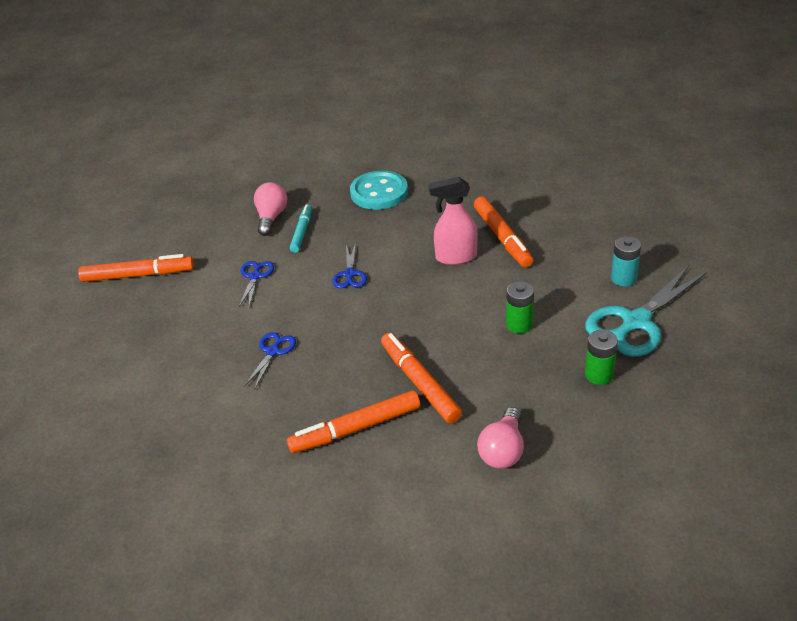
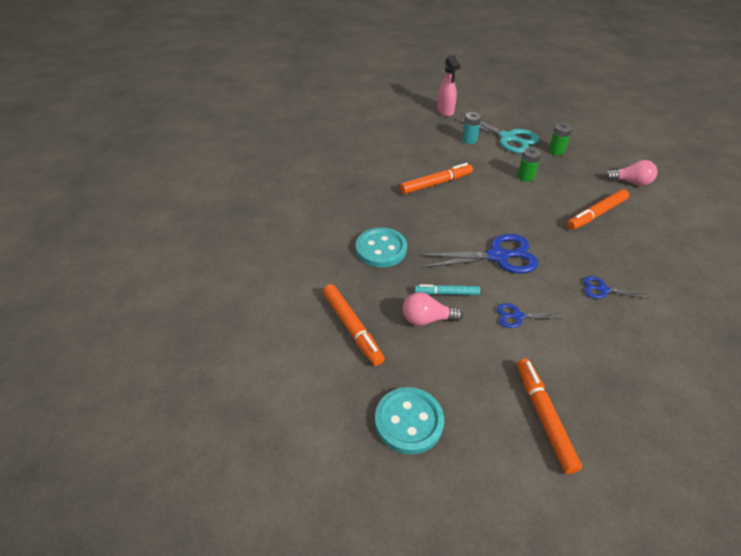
camera: 100 degrees left, 5 degrees up
orange marker [287,390,420,453] -> orange marker moved to [323,284,384,366]
blue scissors [332,242,367,288] -> blue scissors [419,234,538,274], size x1.98
pink spray bottle [428,177,478,265] -> pink spray bottle moved to [437,55,460,117]
none -> turquoise button [375,387,444,454]

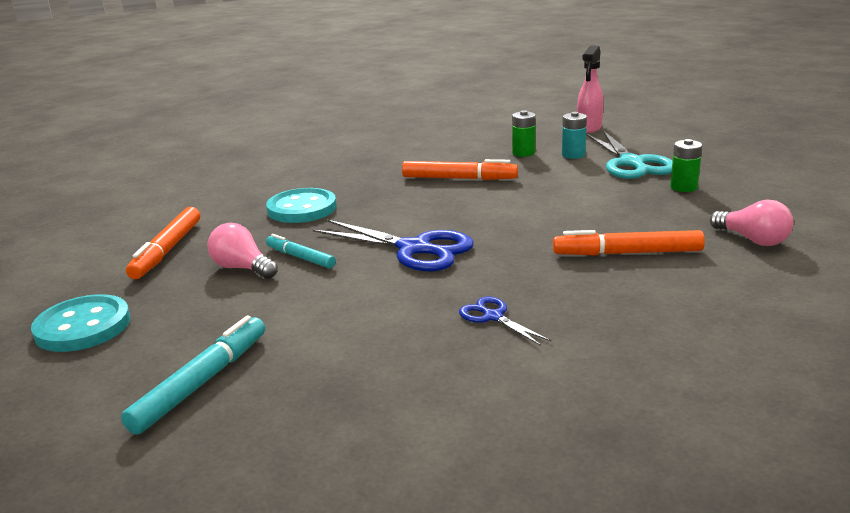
camera: 40 degrees right, 20 degrees down
blue scissors [497,303,562,328] -> none
green battery [517,147,541,182] -> green battery moved to [512,110,536,157]
orange marker [517,358,582,474] -> turquoise marker [121,316,265,435]

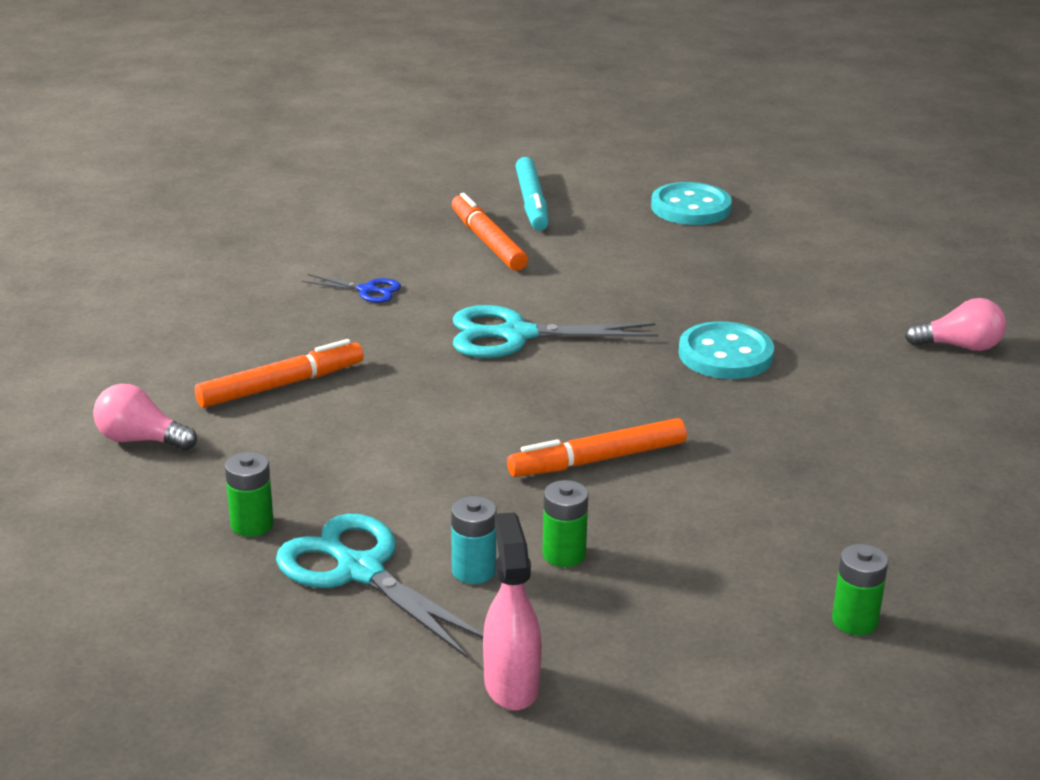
camera: 145 degrees right, 5 degrees up
orange marker [126,207,200,279] -> orange marker moved to [452,193,528,271]
pink light bulb [207,223,278,279] -> pink light bulb moved to [905,298,1006,351]
turquoise marker [266,234,336,269] -> none
blue scissors [313,219,474,271] -> turquoise scissors [453,305,659,358]
none -> green battery [832,544,888,635]

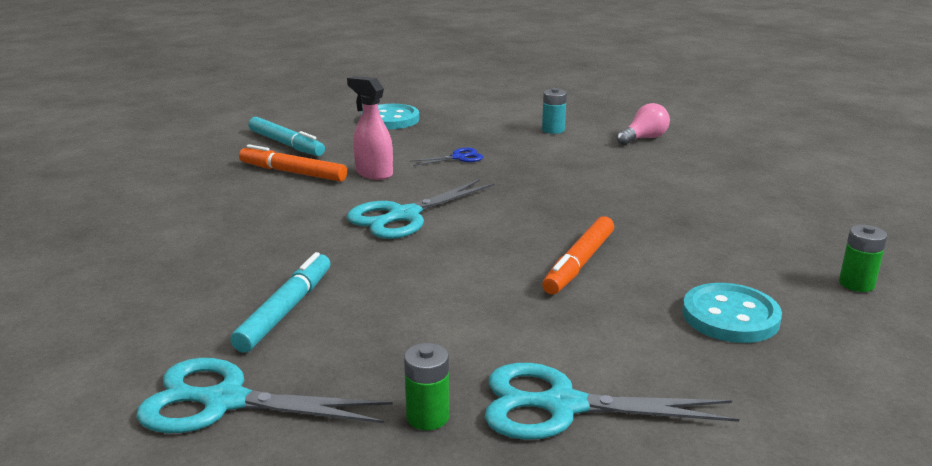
camera: 40 degrees left, 5 degrees down
pink light bulb [93,384,197,450] -> turquoise scissors [136,358,393,433]
orange marker [195,339,363,408] -> turquoise marker [230,252,331,353]
blue scissors [302,274,401,303] -> blue scissors moved to [410,148,483,166]
turquoise battery [451,496,496,584] -> turquoise battery moved to [542,88,567,134]
pink spray bottle [483,512,542,710] -> pink spray bottle moved to [347,76,393,180]
green battery [542,480,588,567] -> none
turquoise button [679,321,774,379] -> turquoise button moved to [682,283,782,343]

